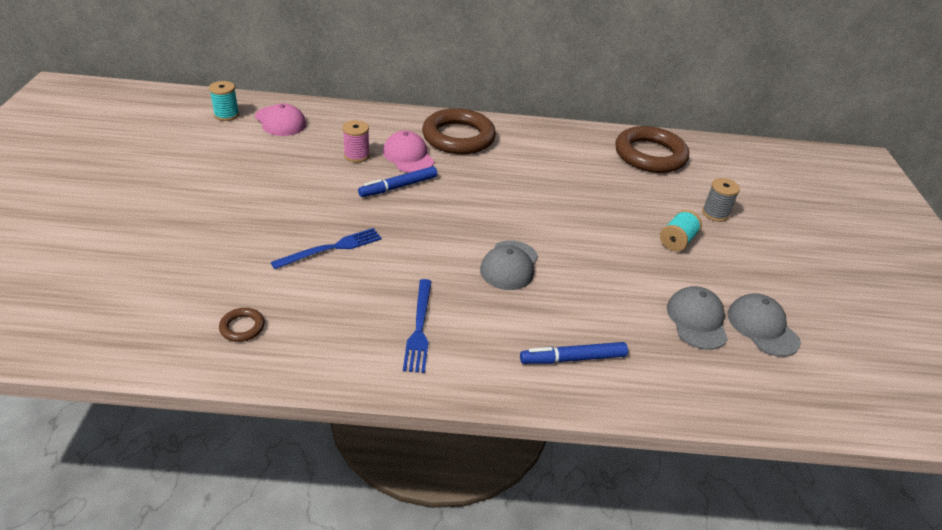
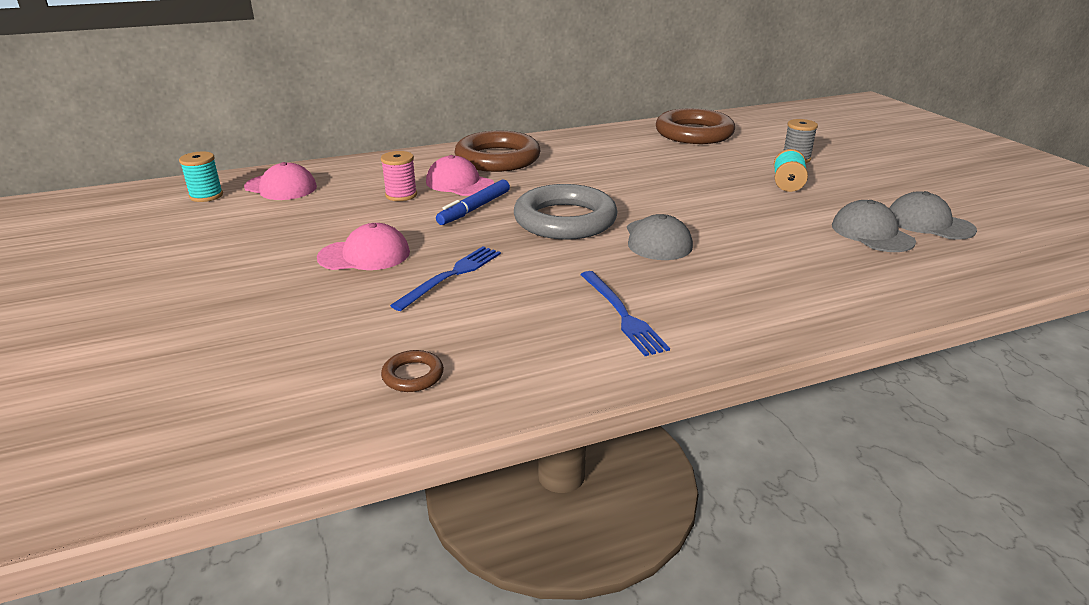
camera: 20 degrees left, 10 degrees down
blue marker [520,342,628,364] -> none
none -> pink cap [317,223,410,270]
none -> grey ring [514,184,618,240]

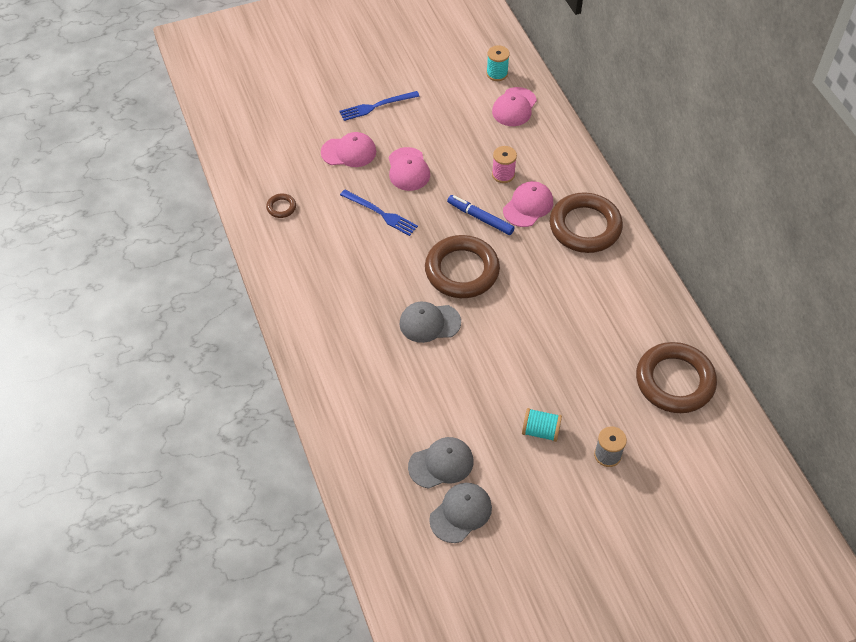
camera: 90 degrees right, 25 degrees up
grey ring [514,184,618,240] -> brown ring [425,235,500,298]
blue fork [580,271,670,356] -> blue fork moved to [339,91,420,121]
none -> pink cap [321,132,376,167]

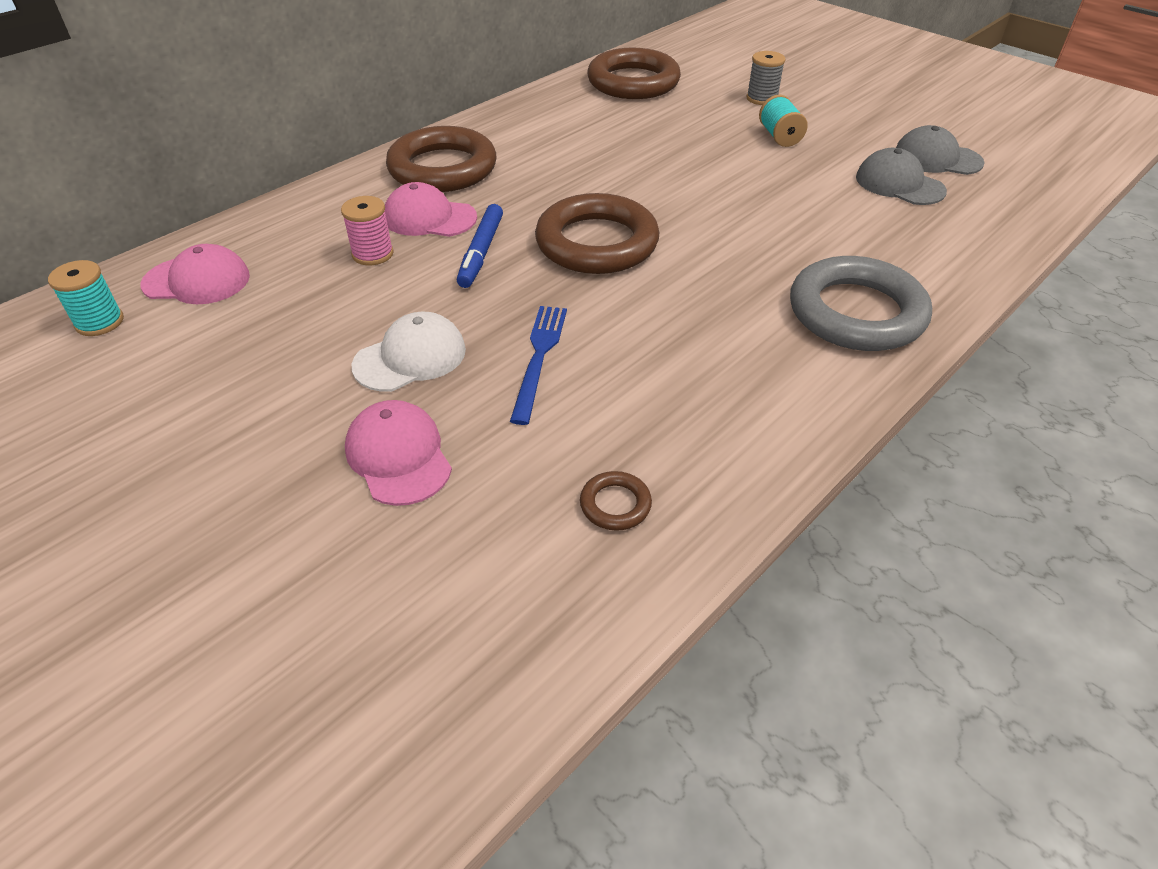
camera: 115 degrees left, 10 degrees down
blue fork [339,91,420,121] -> none
pink cap [389,147,430,191] -> white cap [352,312,466,392]
grey cap [399,302,461,343] -> none
none -> grey ring [790,256,932,351]

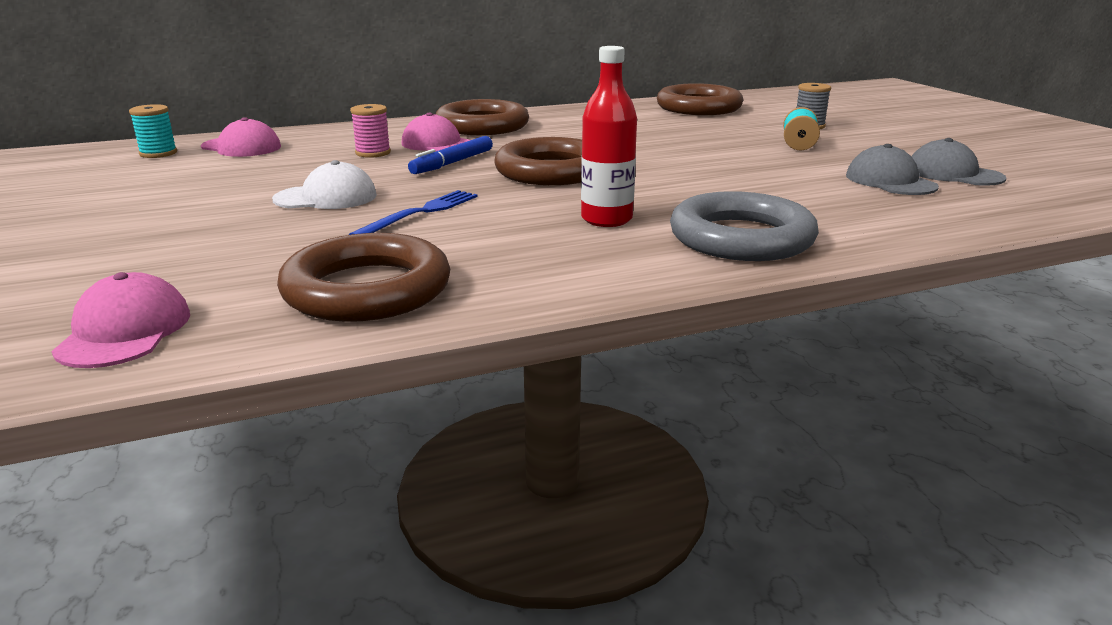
camera: 25 degrees right, 20 degrees down
pink cap [345,400,452,506] -> pink cap moved to [51,272,190,368]
brown ring [580,471,652,531] -> brown ring [277,233,450,322], size x2.40
none -> red bottle [581,46,637,227]

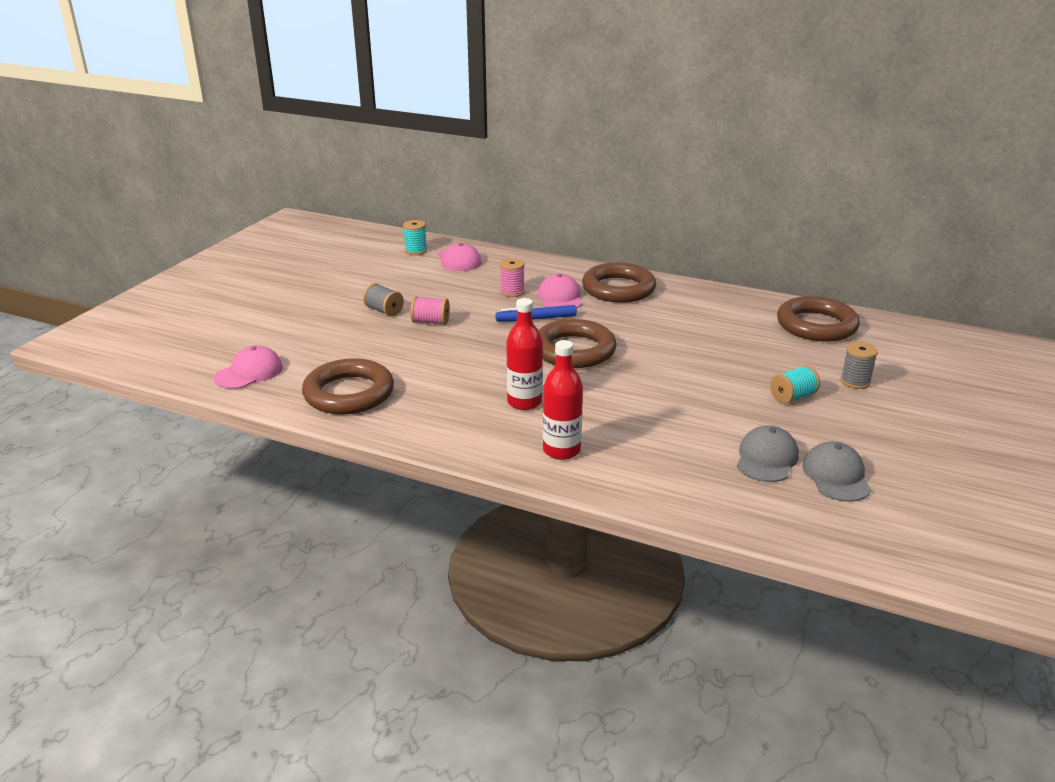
camera: 45 degrees right, 5 degrees up
white cap [272,160,377,209] -> pink spool [410,296,450,325]
blue fork [349,190,477,235] -> none
grey ring [670,191,819,261] -> red bottle [543,340,583,460]
none -> grey spool [363,283,404,317]

